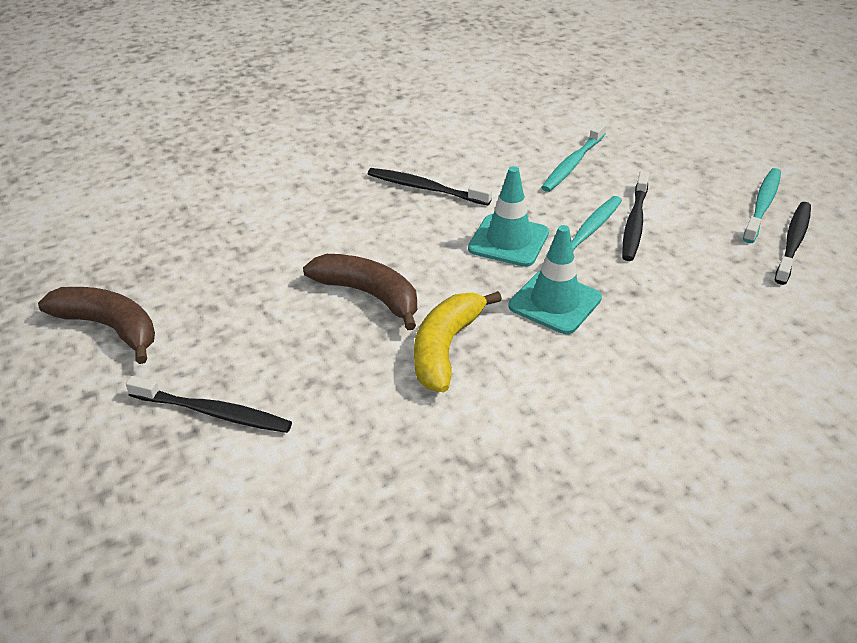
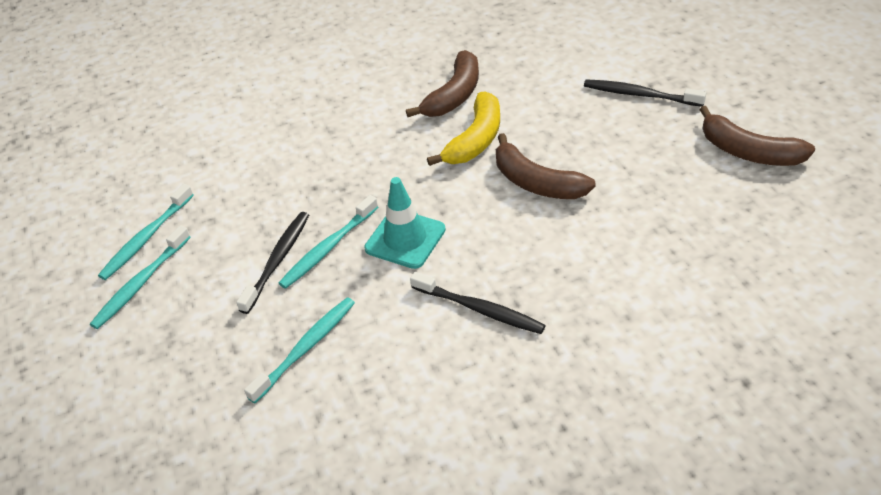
camera: 170 degrees left, 5 degrees up
turquoise traffic cone [508,225,602,334] -> none
black toothbrush [775,202,811,285] -> turquoise toothbrush [98,184,194,280]
none -> brown banana [406,50,479,117]

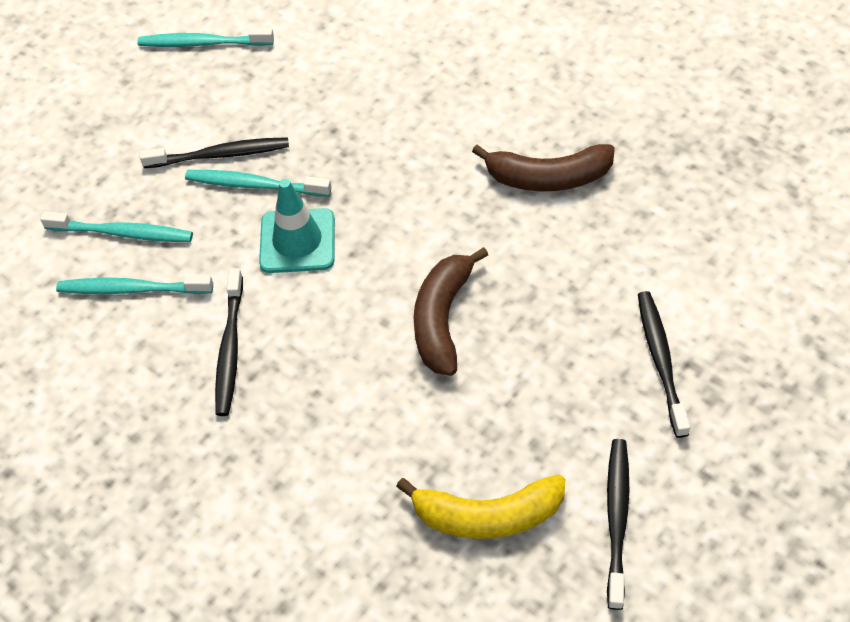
camera: 60 degrees right, 10 degrees up
turquoise toothbrush [90,225,190,329] -> turquoise toothbrush moved to [56,275,213,294]
yellow banana [427,91,500,166] -> yellow banana moved to [396,474,565,539]
brown banana [699,106,815,166] -> black toothbrush [607,439,629,610]

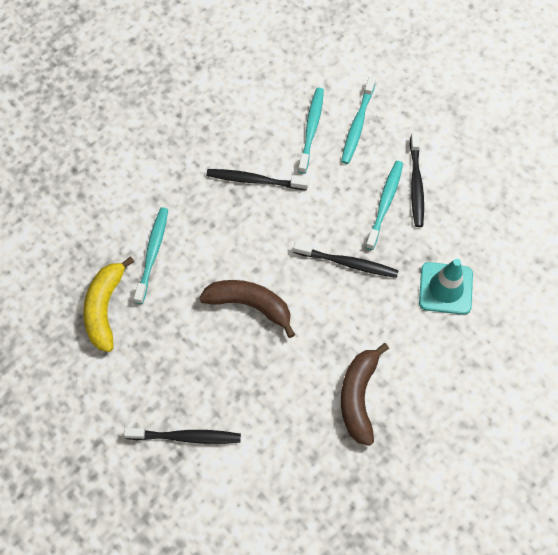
camera: 95 degrees right, 10 degrees up
turquoise toothbrush [138,28,274,47] -> turquoise toothbrush moved to [134,207,168,304]
turquoise traffic cone [259,179,335,273] -> turquoise traffic cone moved to [419,259,473,315]
black toothbrush [607,439,629,610] -> black toothbrush moved to [293,242,399,278]

